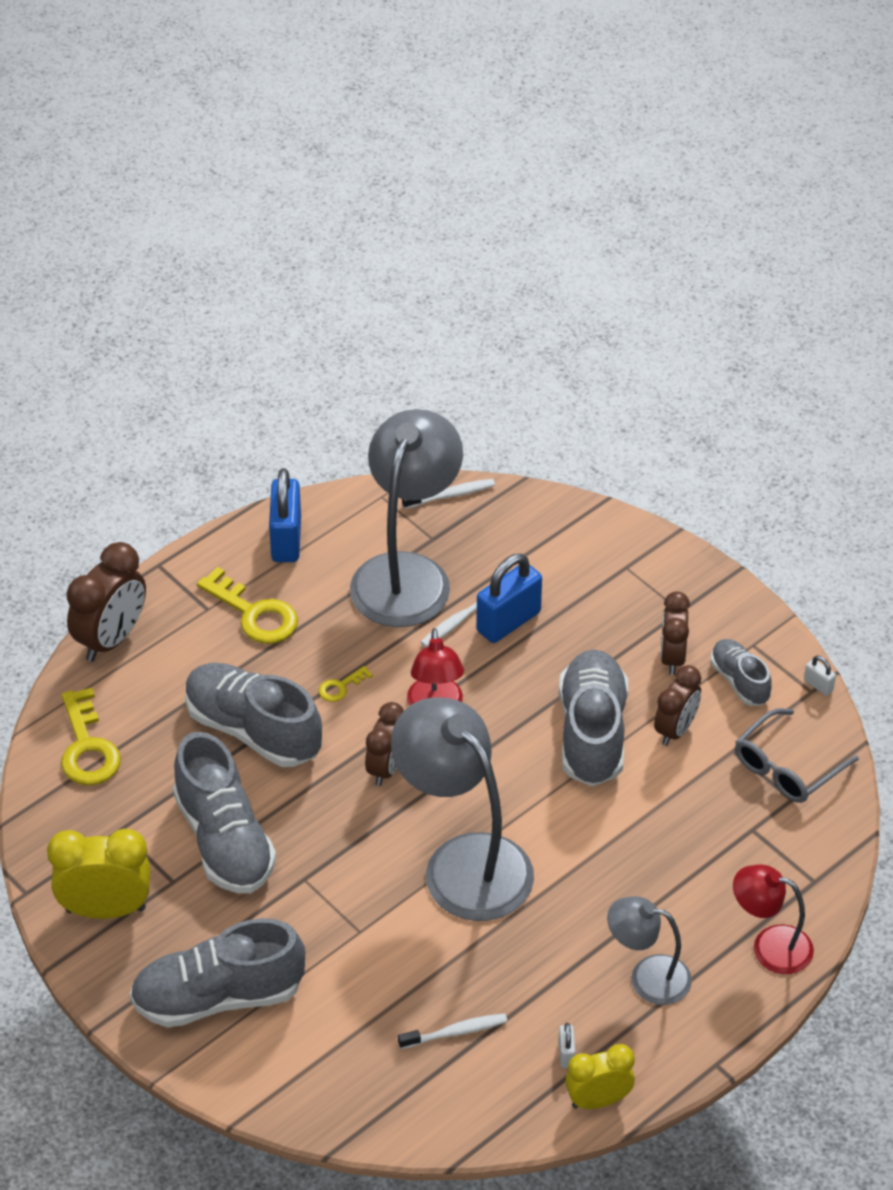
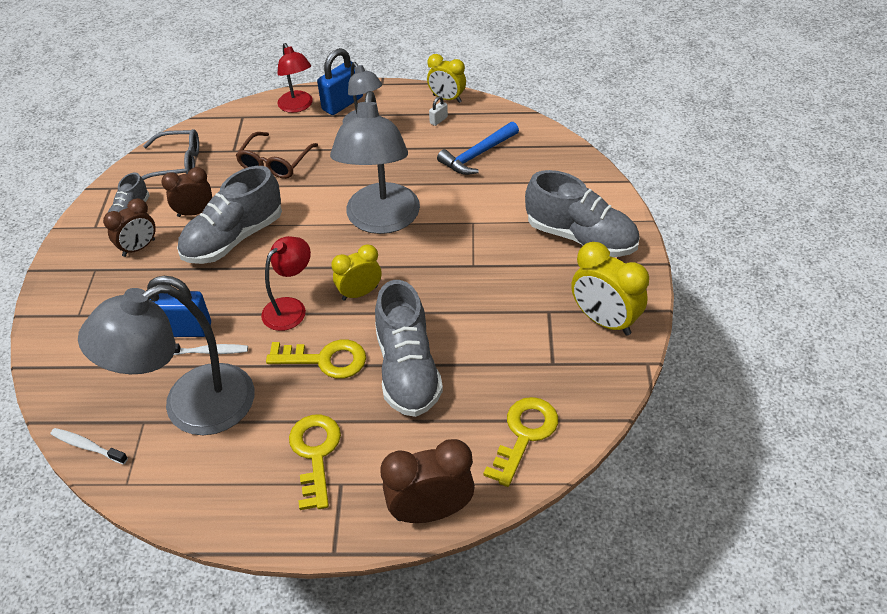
camera: 135 degrees left, 0 degrees up
grey shoe [173,732,276,893] -> none
blue padlock [269,468,301,562] -> blue padlock moved to [317,48,363,115]
yellow key [319,666,373,702] -> yellow key [266,340,366,379], size x2.06
brown clock [365,702,404,786] -> yellow clock [331,244,381,301]
white toothbrush [398,1013,508,1049] -> blue hammer [437,122,519,175]
white padlock [804,656,836,696] -> none
none -> brown glasses [236,132,318,179]

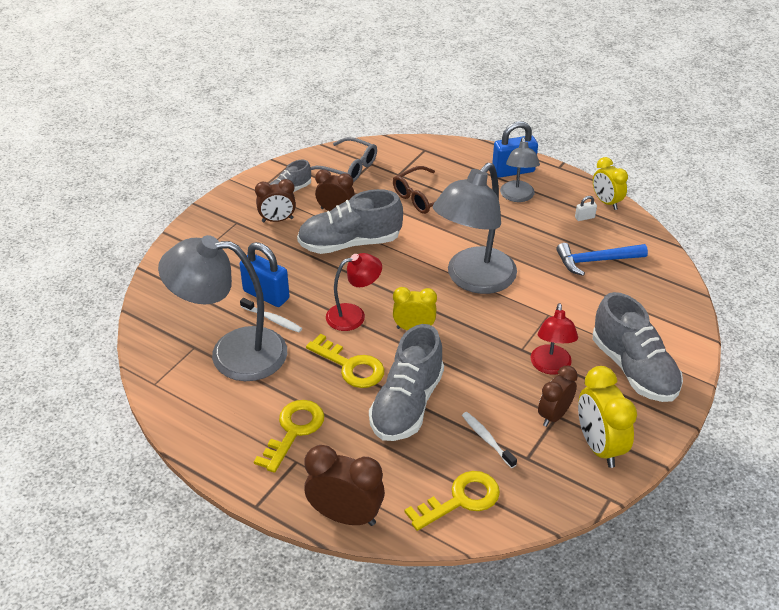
camera: 30 degrees right, 5 degrees down
white toothbrush [51,428,128,464] -> white toothbrush moved to [462,412,517,468]
red lamp [277,43,313,113] -> red lamp moved to [531,303,578,375]
none -> brown clock [538,366,578,427]

